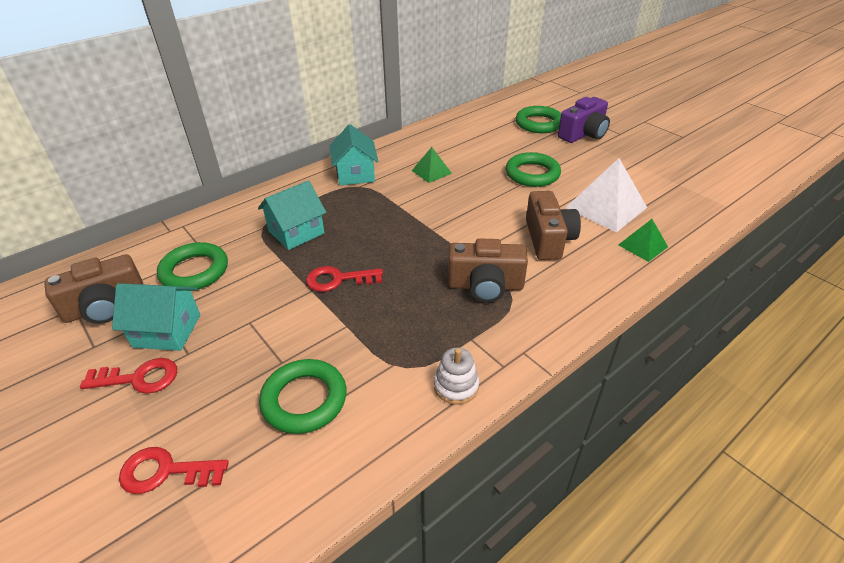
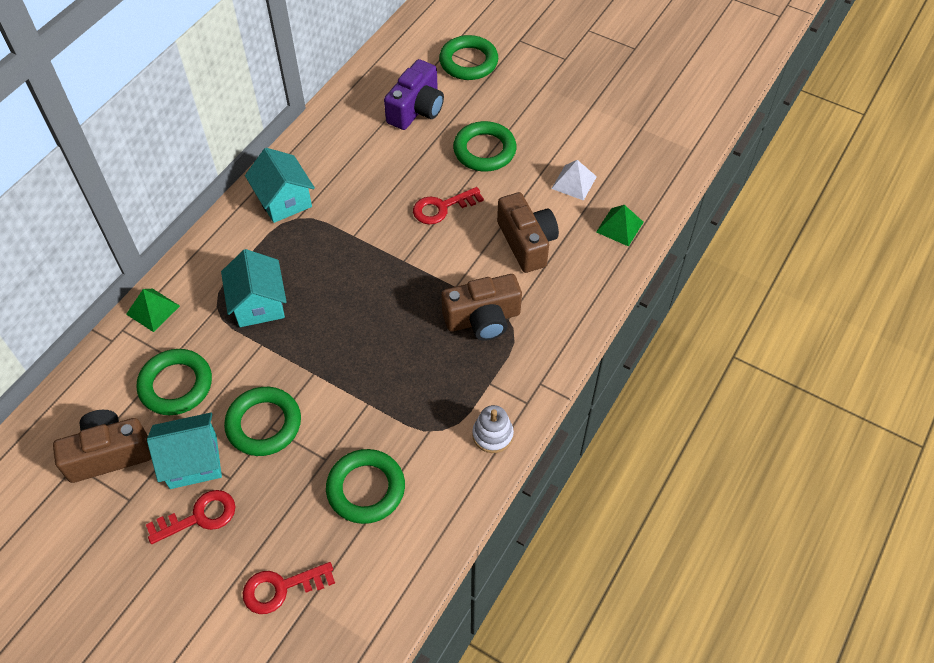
camera: 20 degrees left, 15 degrees up
brown camera [44,254,143,324] -> brown camera turned 150 degrees counterclockwise [53,410,151,483]
turquoise house [258,180,326,250] -> turquoise house turned 45 degrees counterclockwise [221,249,287,327]
red key [306,266,383,292] -> red key moved to [413,187,484,224]
green pyramid [412,147,452,183] -> green pyramid moved to [126,289,180,332]
purple camera [558,97,610,143] -> purple camera moved to [384,59,444,130]
white pyramid [565,158,647,233] -> white pyramid [551,160,597,201], size x0.55
none -> green ring [224,387,301,456]

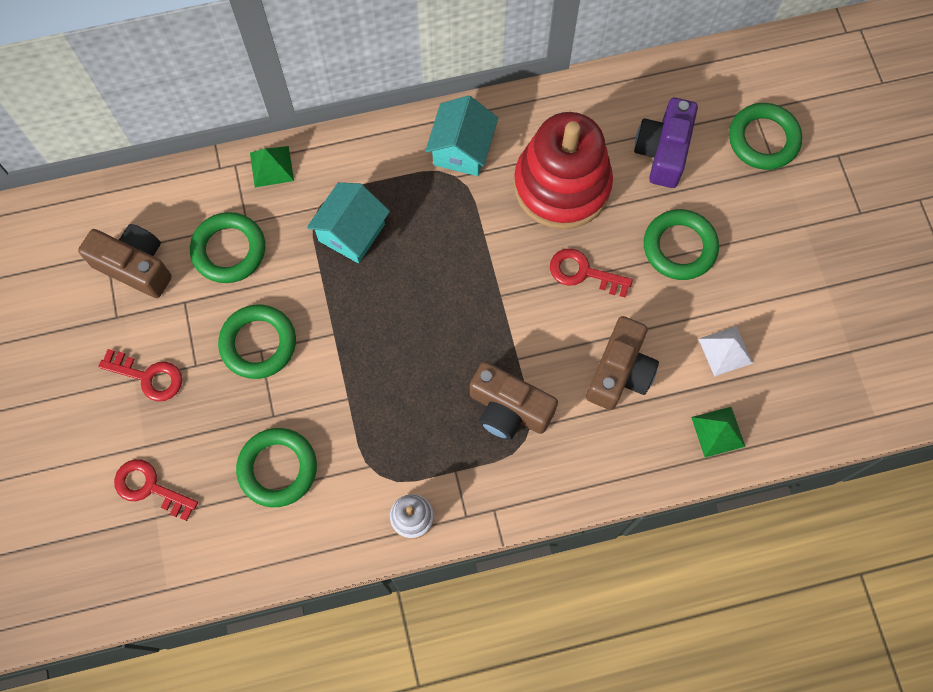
camera: 45 degrees right, 15 degrees up
turquoise house [147,412,222,489] -> none
purple camera [384,59,444,130] -> purple camera turned 120 degrees clockwise [634,98,698,188]
none -> red stacking toy [514,112,613,229]

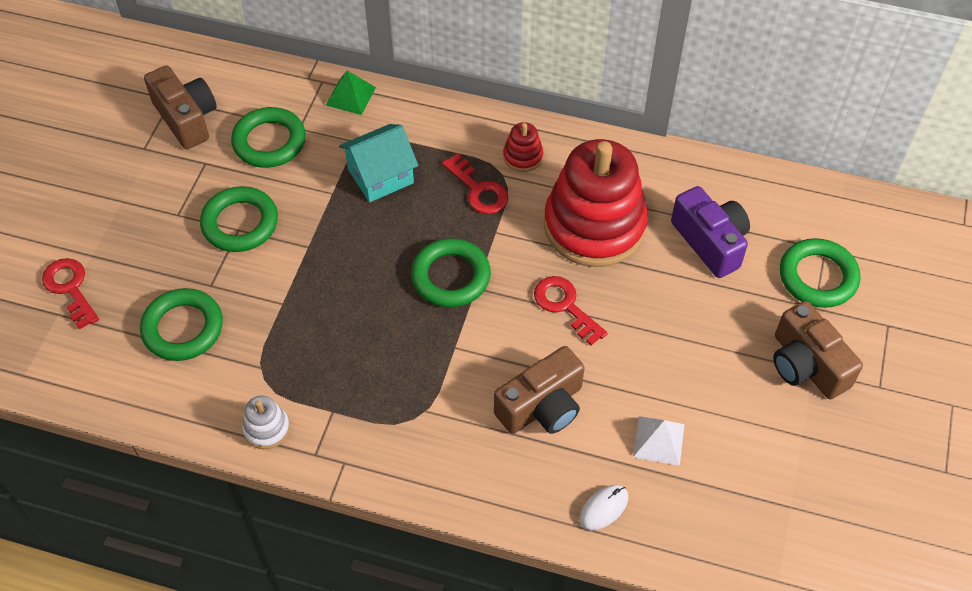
camera: 30 degrees right, 15 degrees down
red key [98,349,182,401] -> red key moved to [442,153,508,214]
turquoise house [425,96,498,176] -> red stacking toy [503,122,543,172]
brown camera [470,361,558,440] -> brown camera moved to [773,301,863,399]
purple camera [634,98,698,188] -> purple camera turned 105 degrees clockwise [671,186,750,278]
green ring [644,209,719,280] -> green ring moved to [411,238,491,307]
green pyramid [691,407,745,457] -> white mouse [579,485,629,530]

